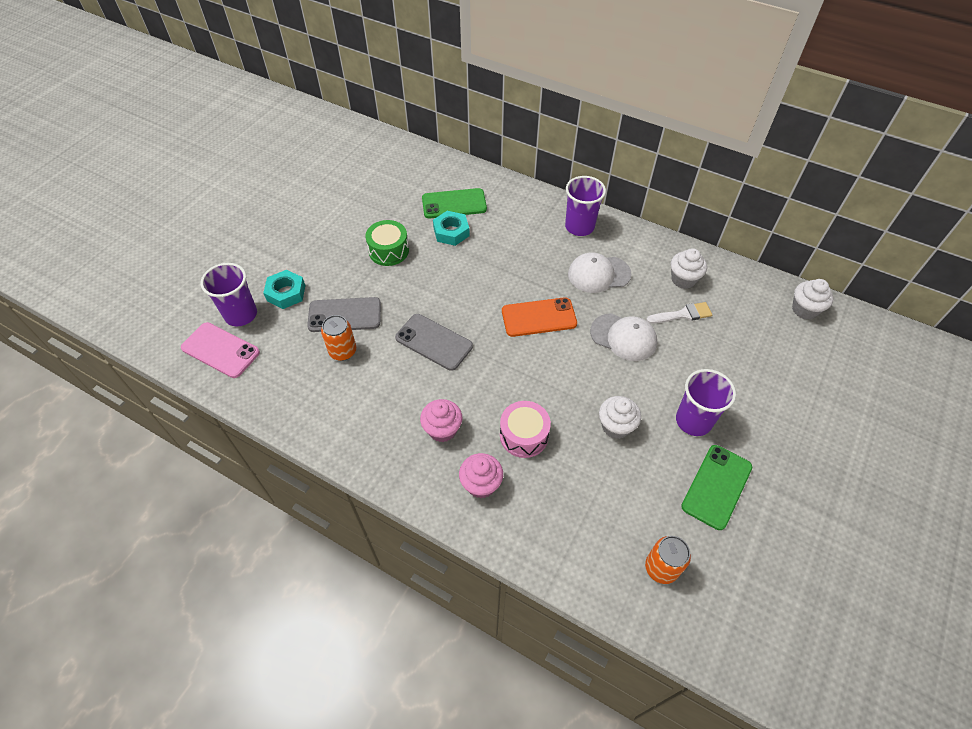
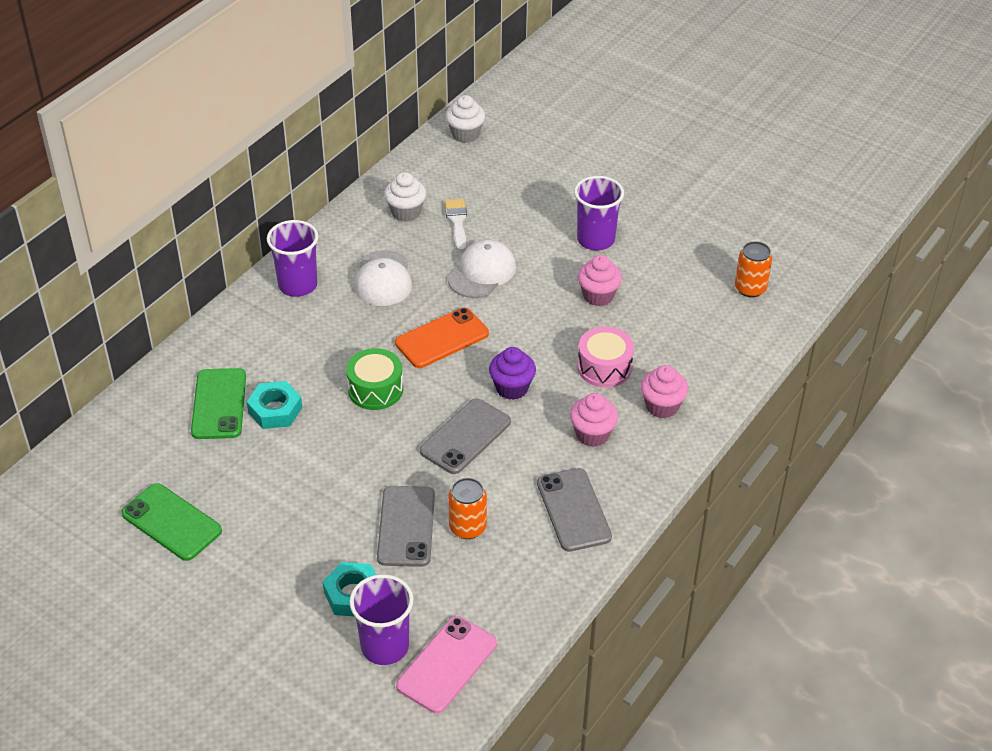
camera: 85 degrees left, 10 degrees down
green drum [365,220,409,266] -> green drum moved to [346,348,403,410]
orange phone [502,297,577,337] -> orange phone turned 60 degrees clockwise [395,308,489,368]
white cupcake [599,396,641,439] -> pink cupcake [578,255,622,306]
green phone [681,445,752,530] -> green phone moved to [121,483,222,561]
none -> purple cupcake [489,347,536,400]
none -> grey phone [537,468,612,552]

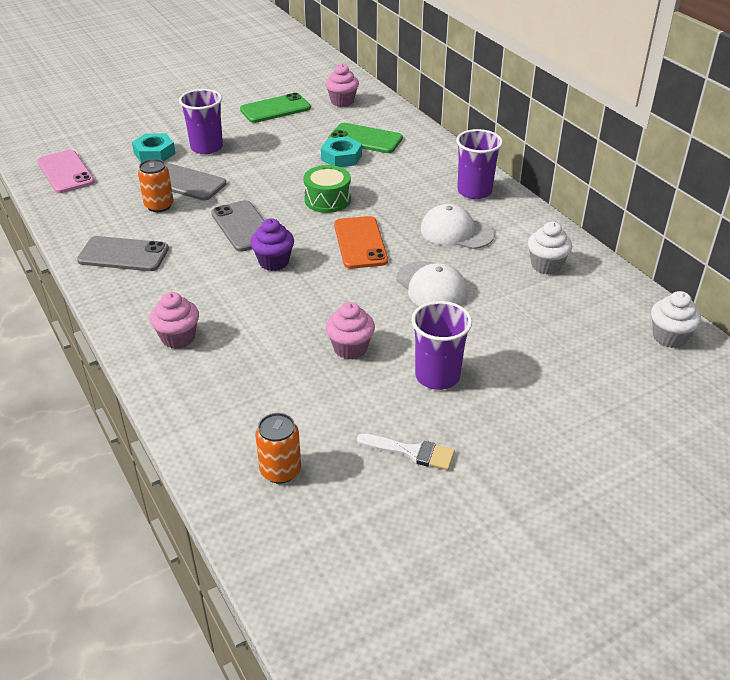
camera: 115 degrees right, 5 degrees down
purple cup [349,574,414,665] -> purple cup moved to [179,89,223,154]
white brush [445,199,467,251] -> white brush moved to [357,434,455,470]
pink cupcake [570,393,618,447] -> pink cupcake moved to [325,64,359,107]
pink drum [578,327,634,387] -> none

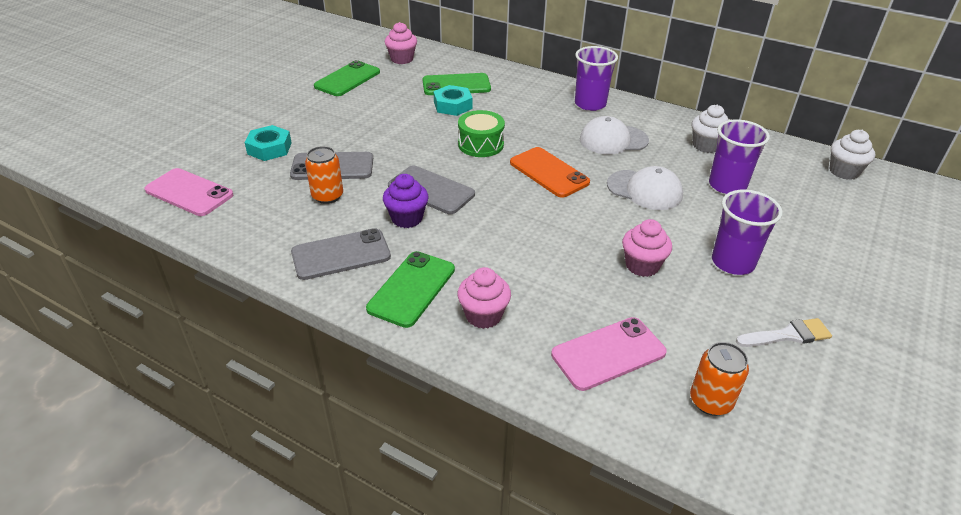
camera: 30 degrees left, 0 degrees up
purple cup [179,89,223,154] -> purple cup moved to [709,120,770,194]
purple cupcake [250,218,294,271] -> purple cupcake moved to [383,174,429,228]
none -> green phone [366,251,455,328]
none -> pink phone [551,317,667,391]

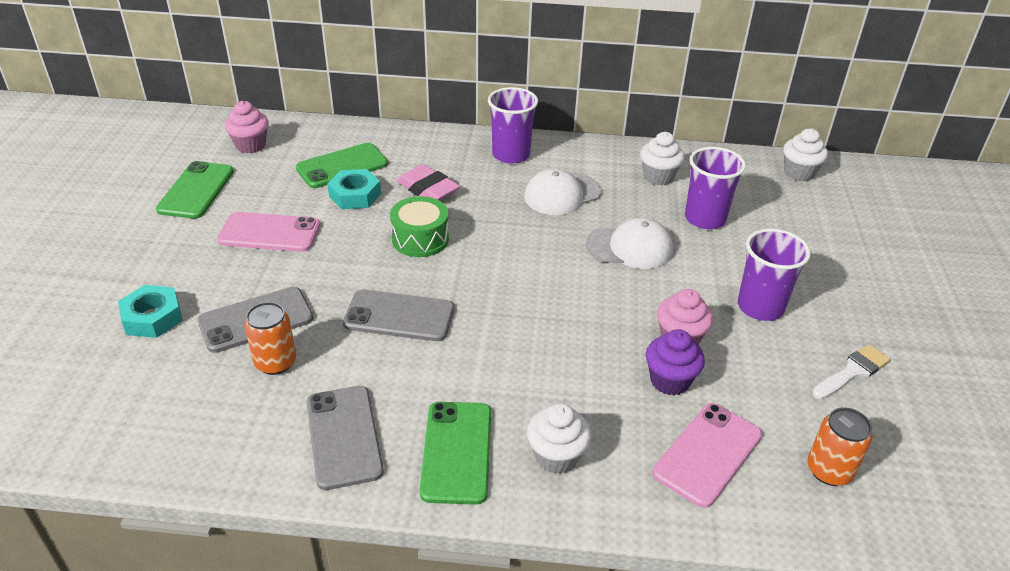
camera: 25 degrees left, 0 degrees up
pink phone [145,168,233,216] -> pink phone moved to [217,212,320,252]
grey phone [291,228,391,280] -> grey phone turned 60 degrees counterclockwise [306,386,384,490]
purple cupcake [383,174,429,228] -> purple cupcake moved to [646,329,705,395]
pink cupcake [457,267,511,329] -> white cupcake [527,403,591,474]
orange phone [510,147,590,198] -> none
none -> pink eraser [396,164,460,200]

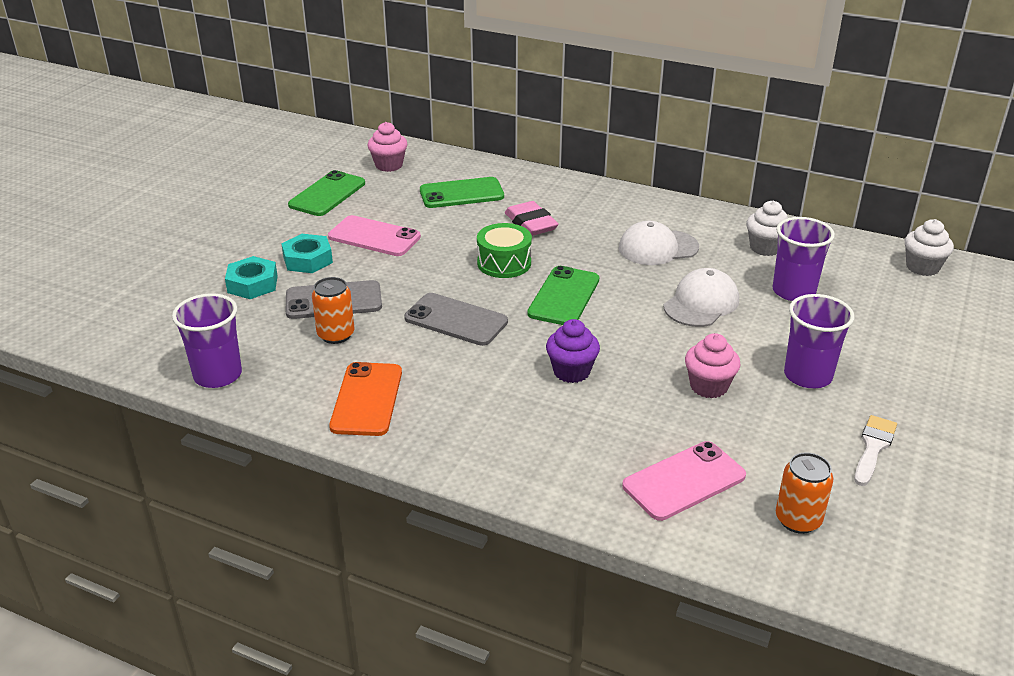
camera: 20 degrees right, 5 degrees down
grey phone [306,386,384,490] -> orange phone [329,362,402,436]
turquoise nut [327,169,381,209] -> turquoise nut moved to [281,234,333,273]
green phone [419,402,491,505] -> green phone moved to [527,266,599,325]
purple cup [488,87,538,164] -> purple cup moved to [172,293,242,388]
white cupcake [527,403,591,474] -> none
white cap [586,218,673,269] -> white cap turned 75 degrees counterclockwise [663,268,739,327]
purple cupcake [646,329,705,395] -> purple cupcake moved to [546,319,600,383]
white brush [812,344,890,399] -> white brush turned 45 degrees counterclockwise [854,415,897,486]

